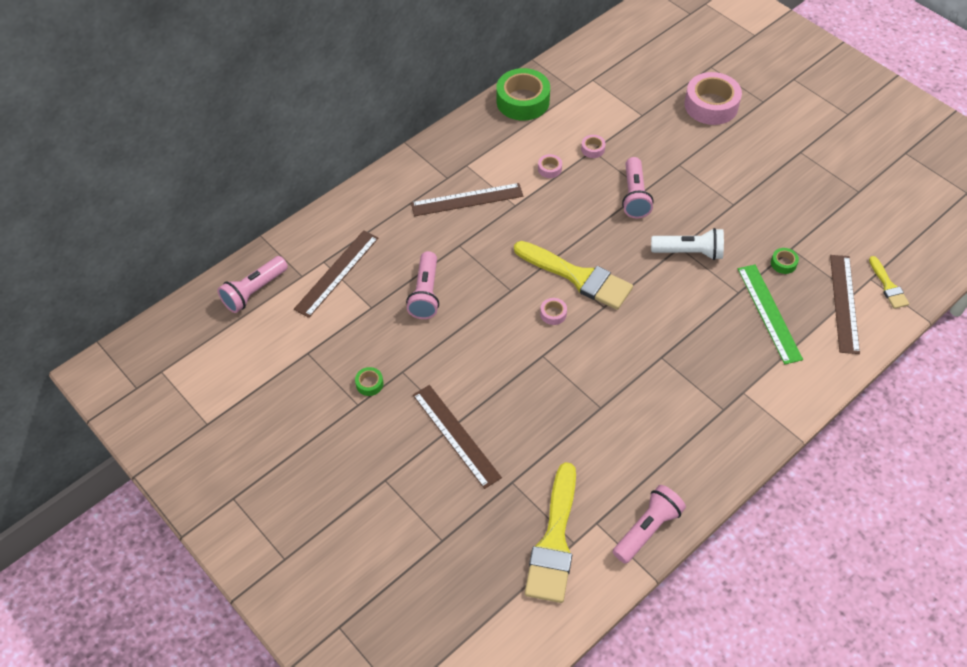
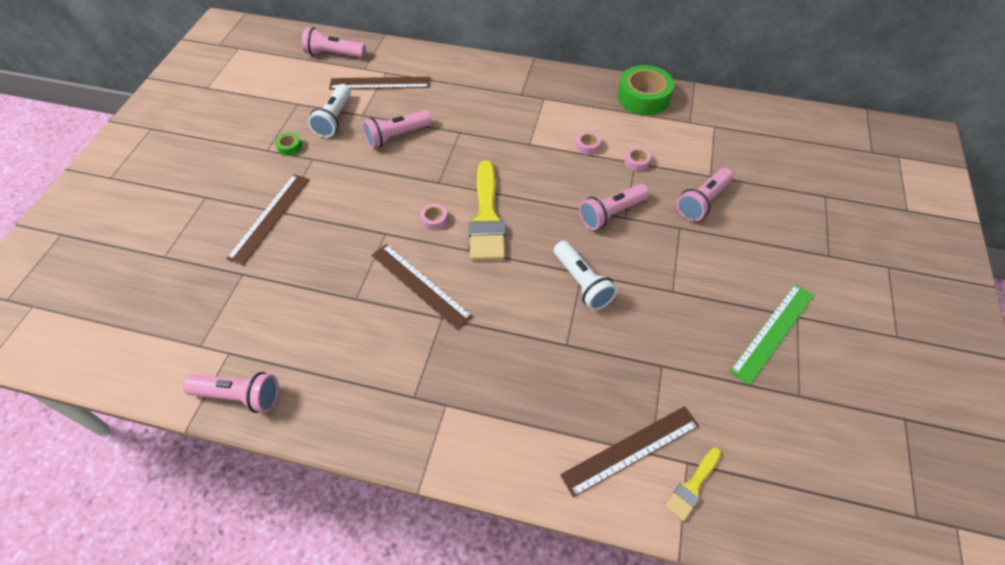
camera: 55 degrees right, 0 degrees up
brown ruler [411,183,523,216] -> brown ruler moved to [371,244,473,330]
yellow brush [525,462,576,603] -> none
pink tape [684,72,742,125] -> none
green ruler [738,265,803,364] -> green ruler moved to [730,284,814,385]
green tape [771,248,799,274] -> none
none -> white flashlight [308,84,351,137]
none -> pink flashlight [677,168,733,221]

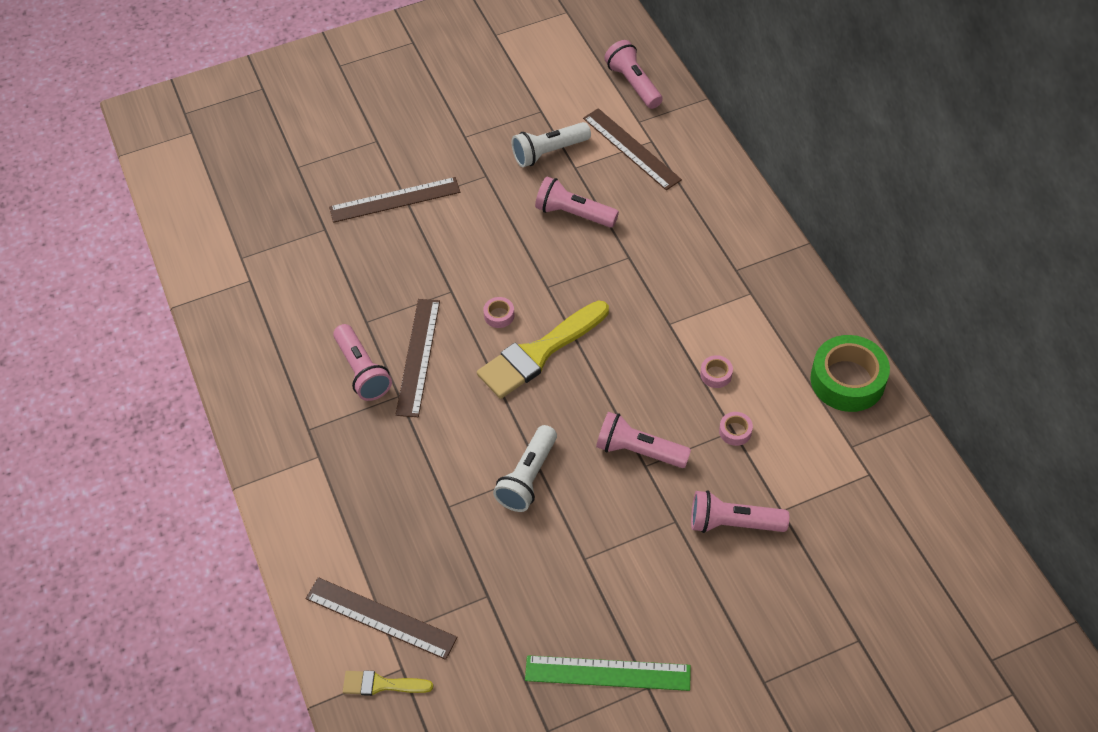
camera: 55 degrees right, 0 degrees up
pink flashlight [183,372,279,413] -> pink flashlight moved to [333,324,392,401]
green tape [275,132,302,156] -> none

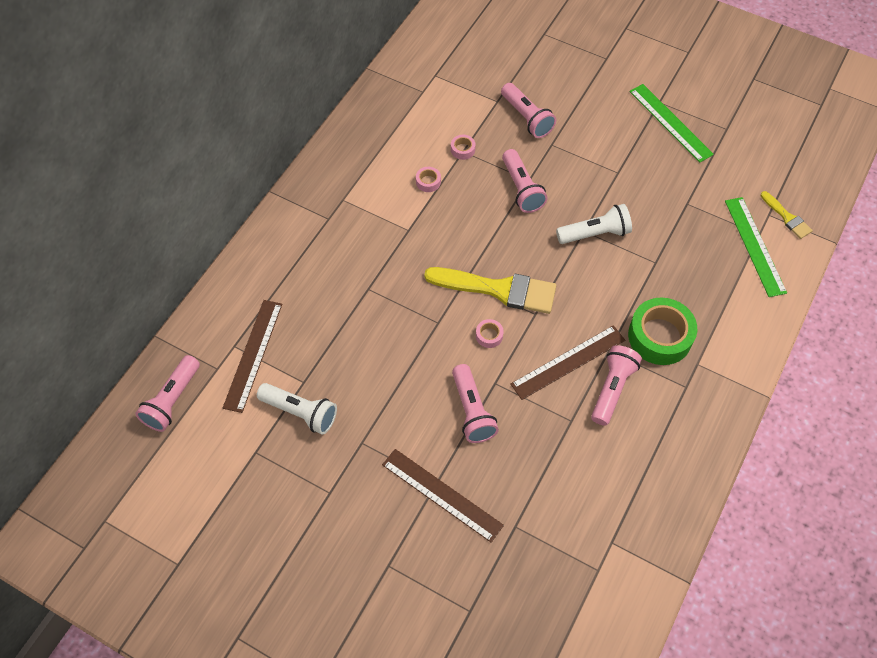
camera: 130 degrees left, 5 degrees up
brown ruler [305,577,458,660] -> green ruler [725,197,787,297]
pink flashlight [535,176,619,228] -> pink flashlight moved to [452,364,499,443]
green tape [810,335,890,412] -> green tape moved to [628,298,697,365]

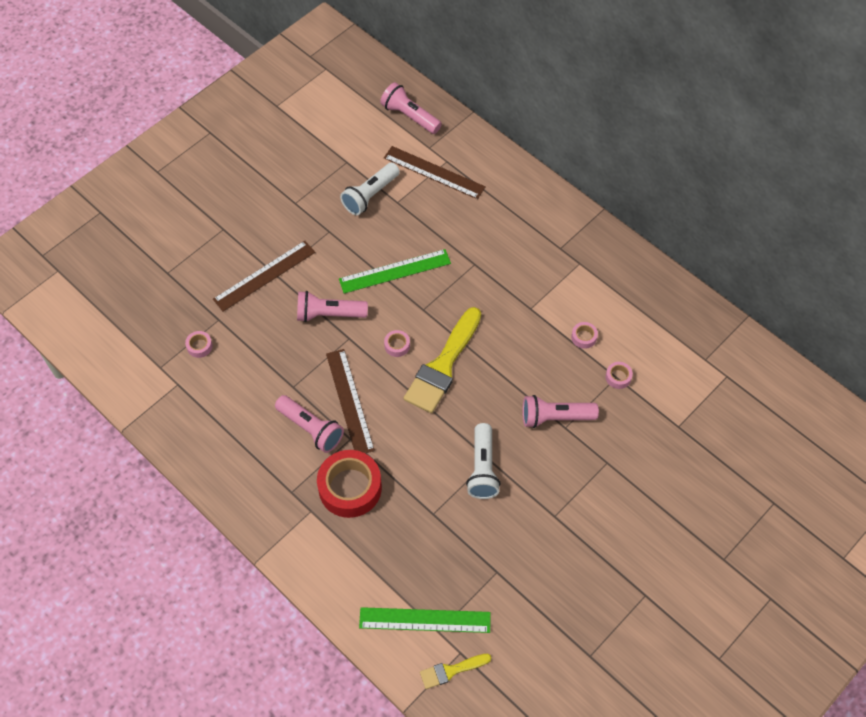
camera: 105 degrees right, 0 degrees up
pink flashlight [501,83,556,138] -> none
green tape [628,298,697,365] -> red tape [317,450,382,518]
green ruler [629,84,714,162] -> green ruler moved to [339,249,451,294]
none -> pink tape [185,331,213,358]

